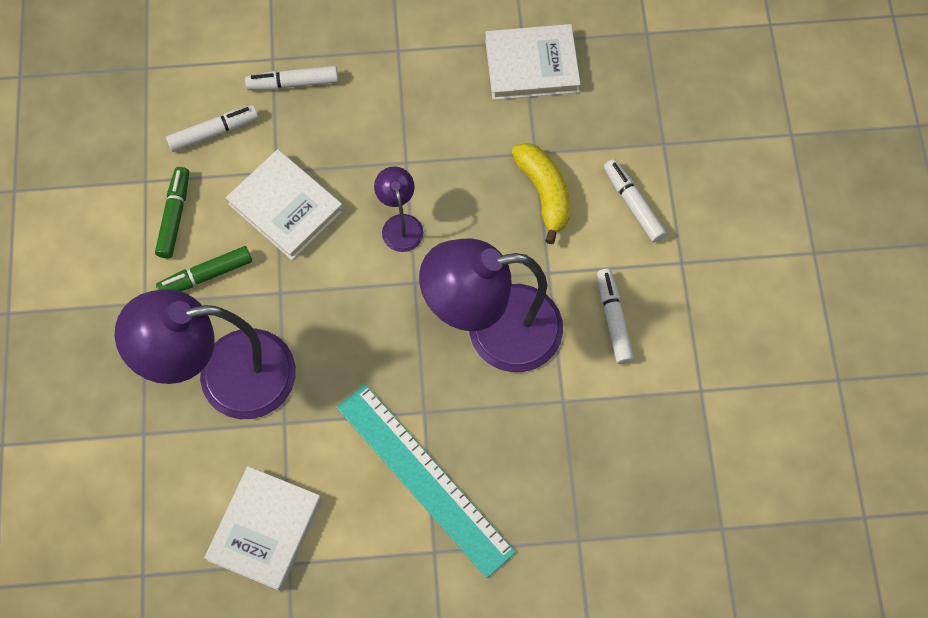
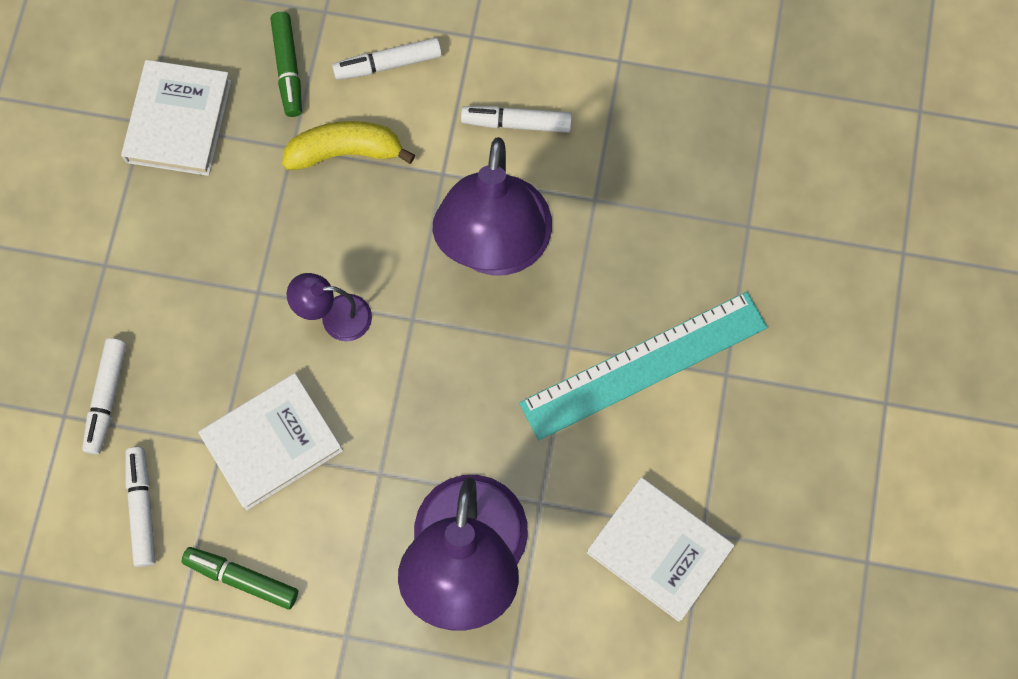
camera: 75 degrees left, 5 degrees up
green marker [156,246,252,291] -> green marker moved to [271,12,302,117]

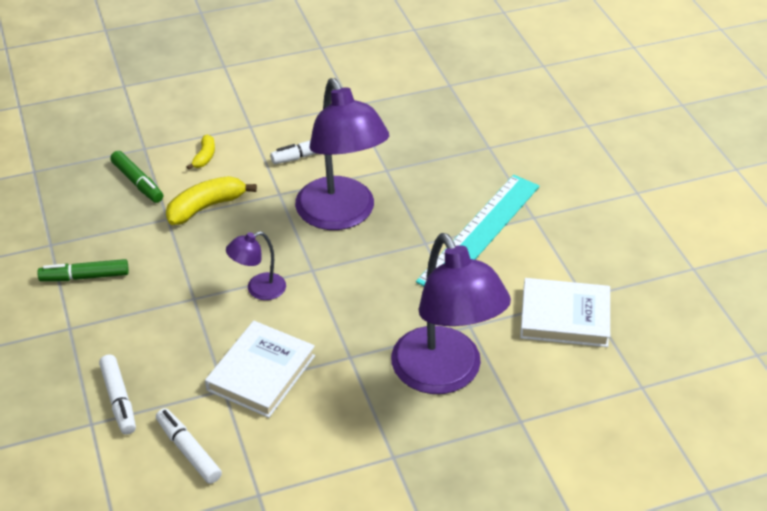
camera: 30 degrees left, 30 degrees down
white book [121,60,232,176] -> none
green marker [182,547,298,609] -> green marker moved to [37,259,129,282]
white marker [332,38,442,80] -> yellow banana [187,135,215,170]

